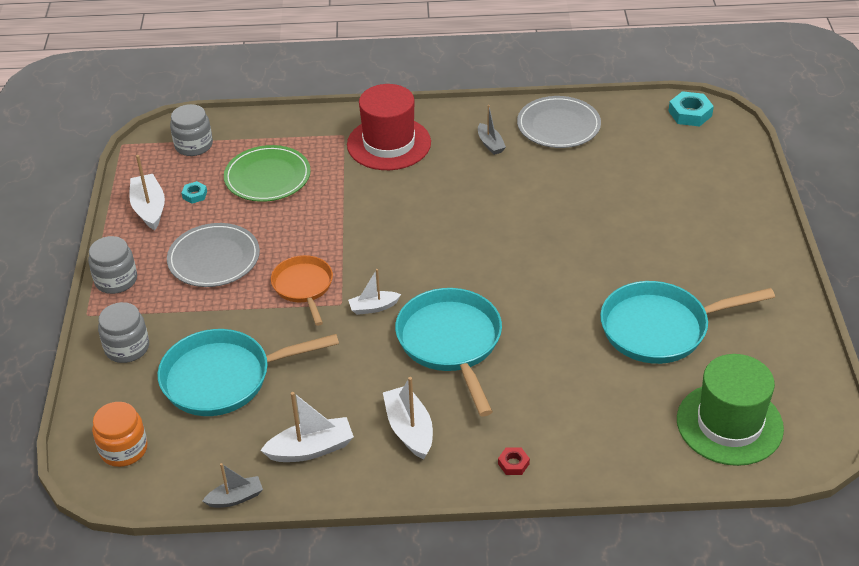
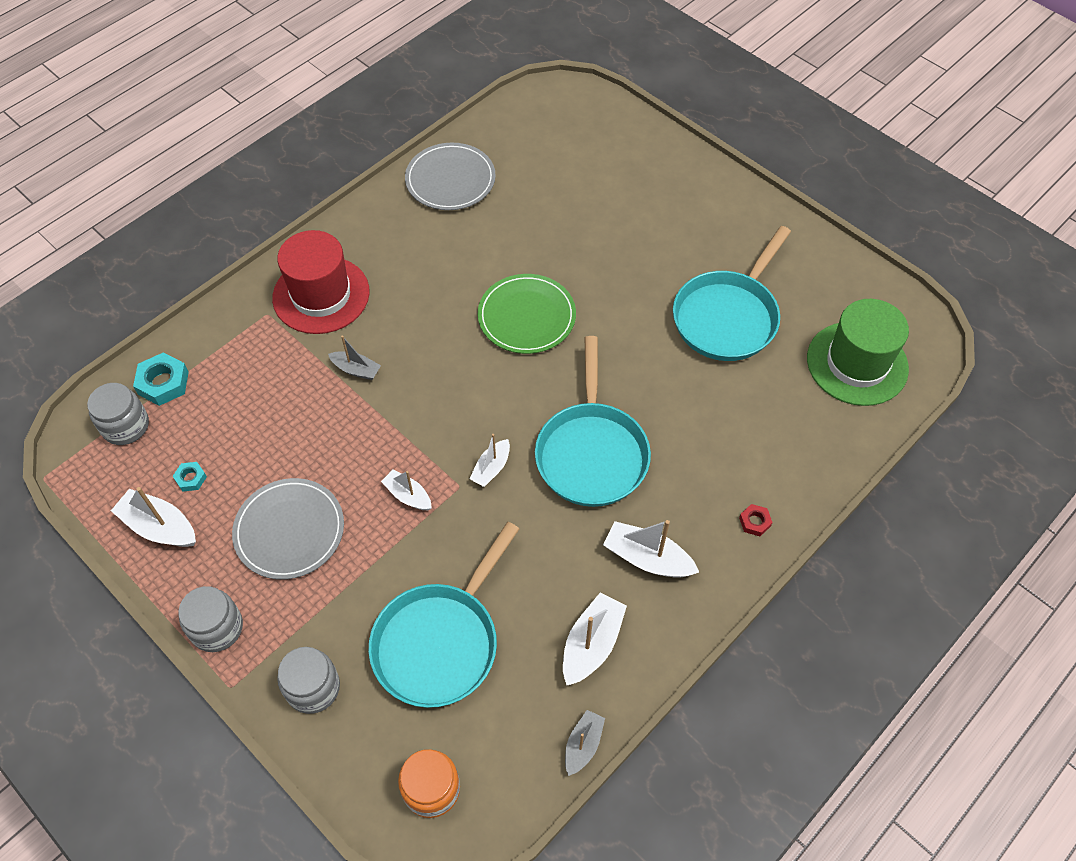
camera: 45 degrees left, 15 degrees up
green plate [224,145,311,202] -> green plate moved to [478,274,576,354]
orange pan [271,255,333,326] -> white boat [381,470,432,510]
turquoise pan [395,288,502,416] -> turquoise pan turned 120 degrees counterclockwise [535,336,651,507]
grey boat [478,105,506,155] -> grey boat moved to [328,336,381,380]
turquoise nut [668,91,714,126] -> turquoise nut moved to [133,353,189,406]

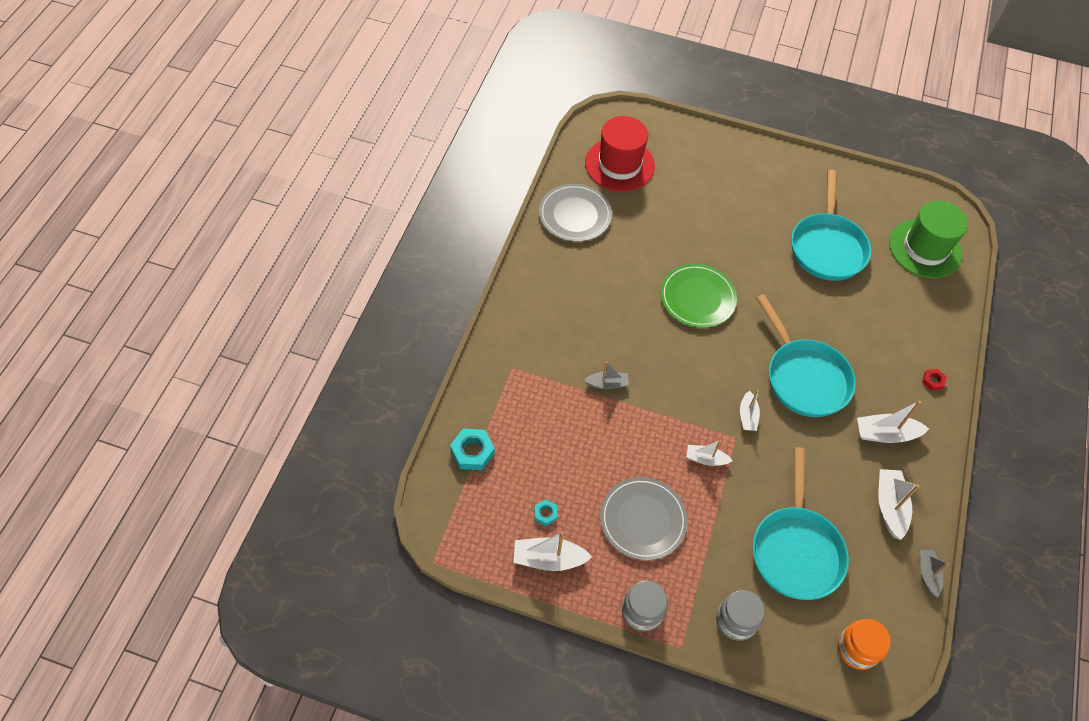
camera: 30 degrees left, 0 degrees up
grey jar [87,383,149,445] -> none
red hat [272,230,370,334] -> red hat moved to [585,116,655,192]

